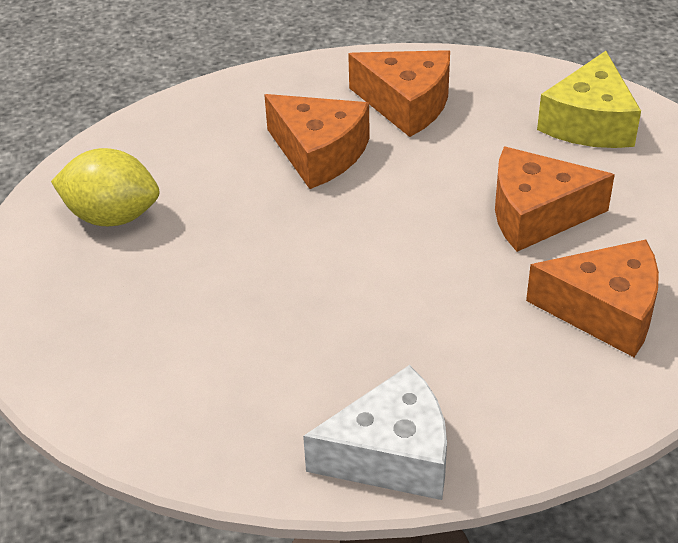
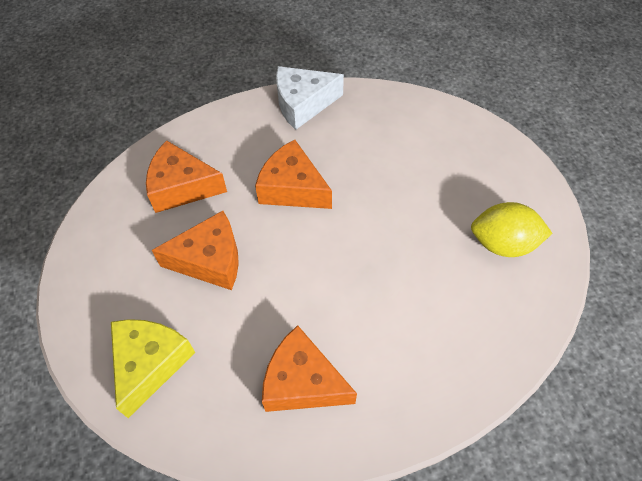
camera: 175 degrees right, 15 degrees up
orange cheese [264,94,370,189] -> orange cheese moved to [255,140,332,209]

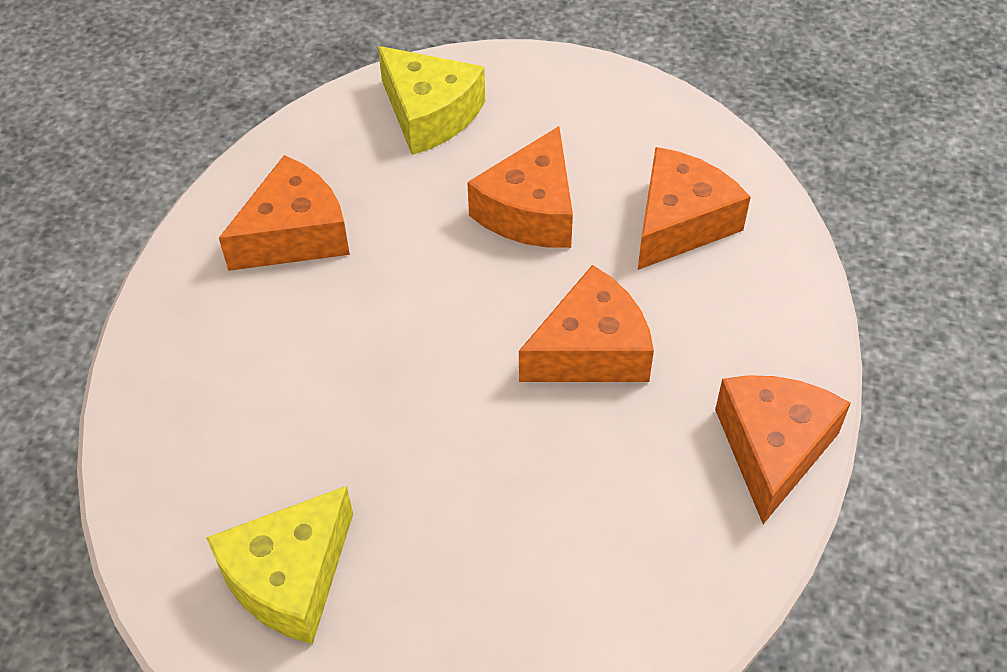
camera: 120 degrees right, 5 degrees down
white cheese [276,66,344,130] -> orange cheese [715,375,851,524]
yellow lemon [471,202,552,257] -> yellow cheese [206,486,353,644]

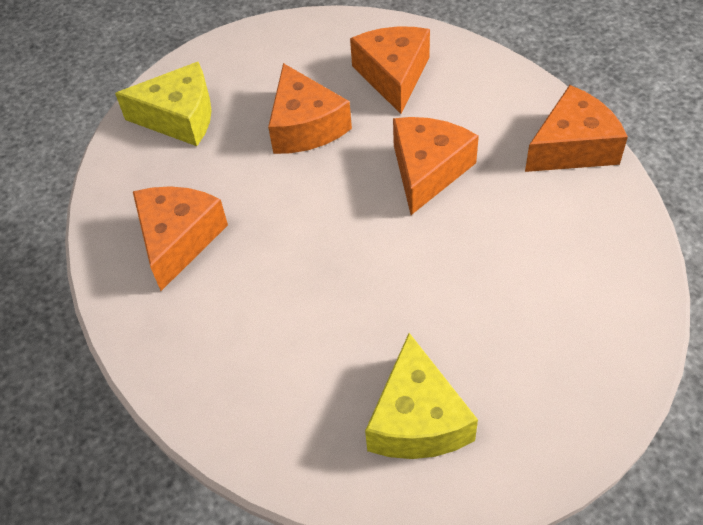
camera: 40 degrees left, 0 degrees up
orange cheese [715,375,851,524] -> orange cheese turned 90 degrees clockwise [525,85,628,172]

